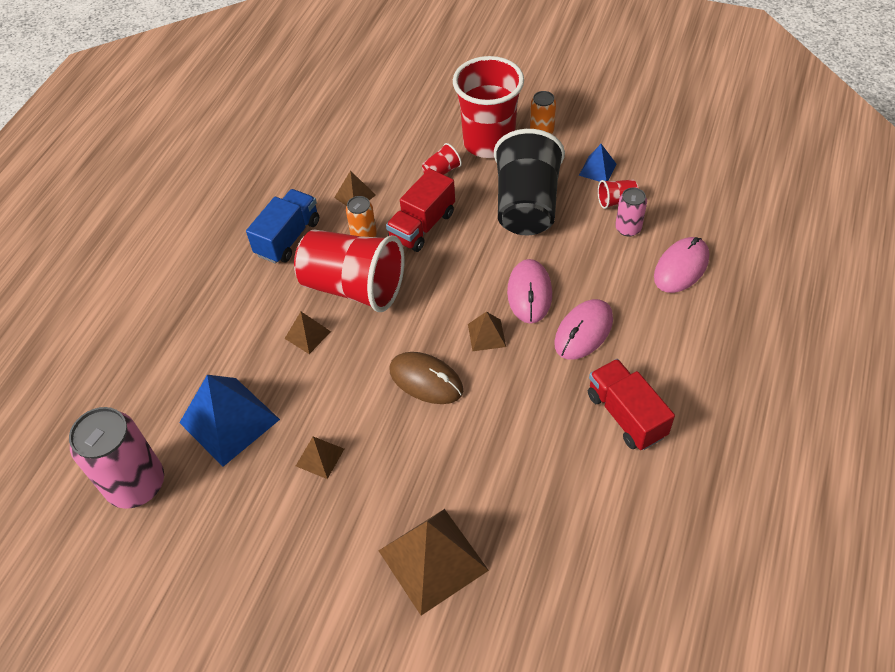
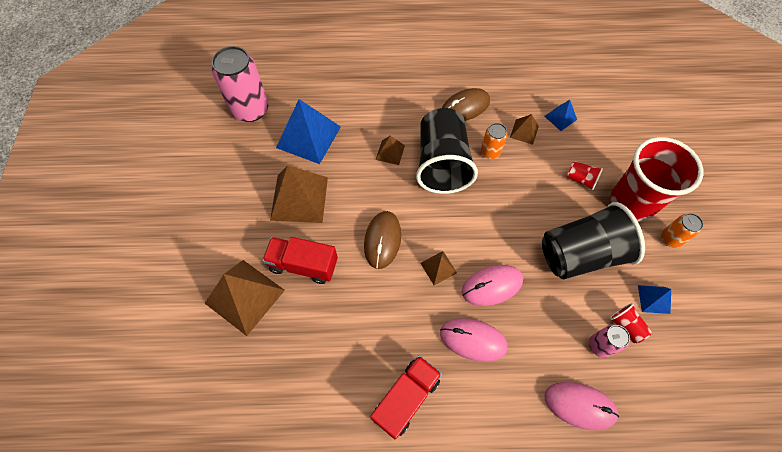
camera: 65 degrees right, 10 degrees up
blue truck [246,189,319,264] -> brown mouse [442,88,490,121]
red cup [294,229,405,312] -> black cup [416,108,478,194]
brown pyramid [296,437,344,479] -> brown pyramid [270,165,328,223], size x2.04
red truck [386,169,455,252] -> red truck moved to [262,237,338,284]
none -> blue pyramid [544,100,577,131]

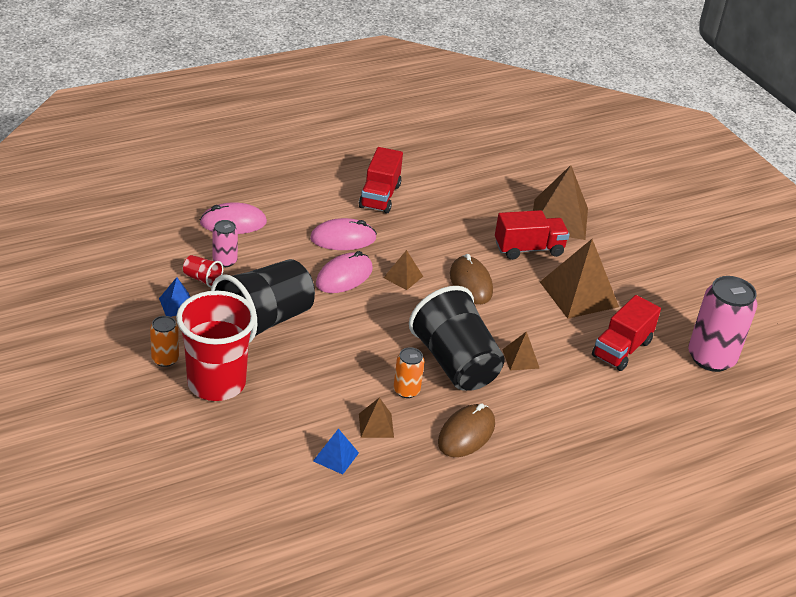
camera: 150 degrees right, 25 degrees down
blue pyramid [276,99,341,164] -> red truck [592,295,661,371]
red cup [567,161,603,190] -> none

